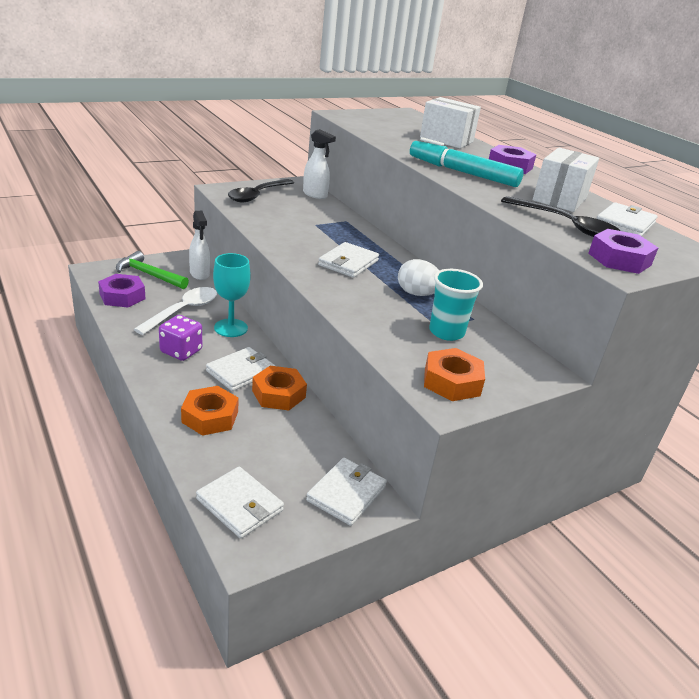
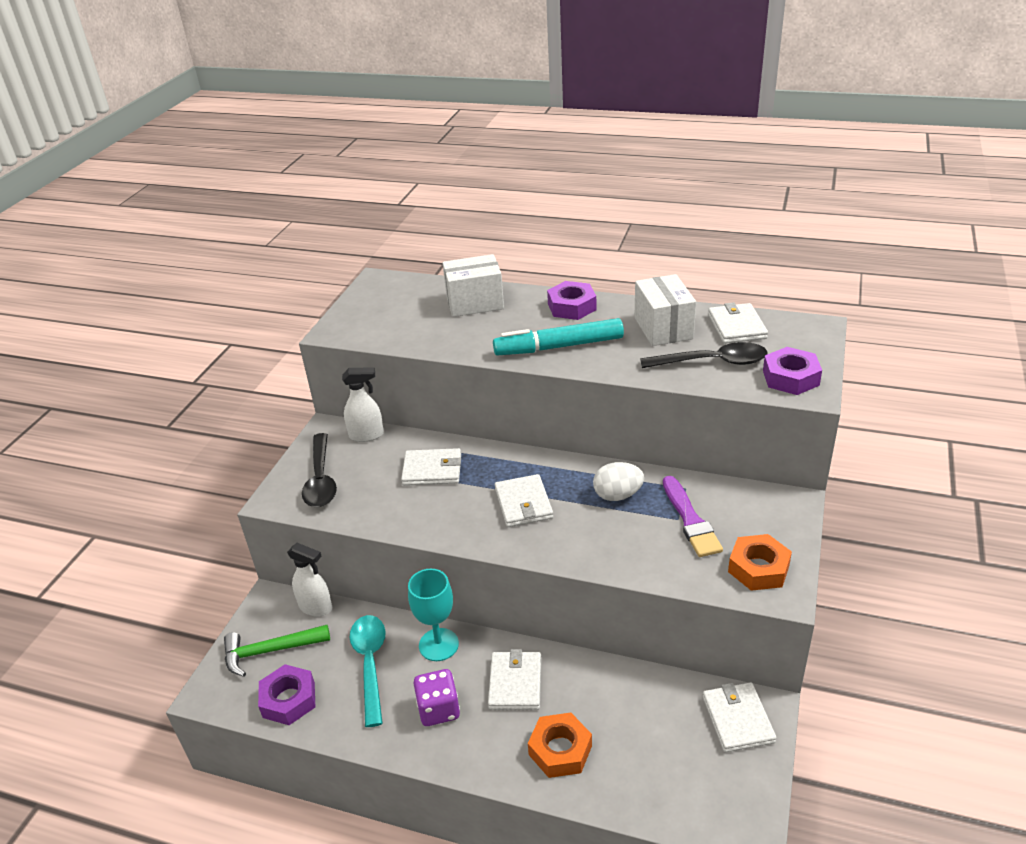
camera: 35 degrees left, 5 degrees up
white spoon [134,287,217,335] -> turquoise spoon [349,615,386,727]
white wallet [196,467,284,539] -> white wallet moved to [401,448,461,486]
orange nut [252,366,307,410] -> none
turquoise cup [429,269,483,341] -> purple brush [663,476,723,557]

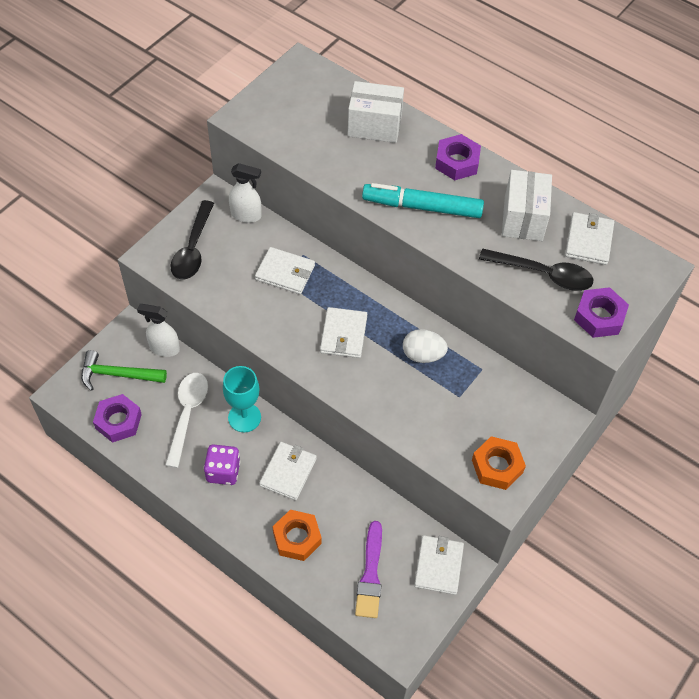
camera: 15 degrees right, 20 degrees up
white spray bottle [287,543,332,616] -> white spray bottle turned 150 degrees clockwise [137,304,180,357]
turquoise spoon [349,615,386,727] -> white spoon [165,373,208,468]
purple brush [663,476,723,557] -> purple brush moved to [355,521,382,618]

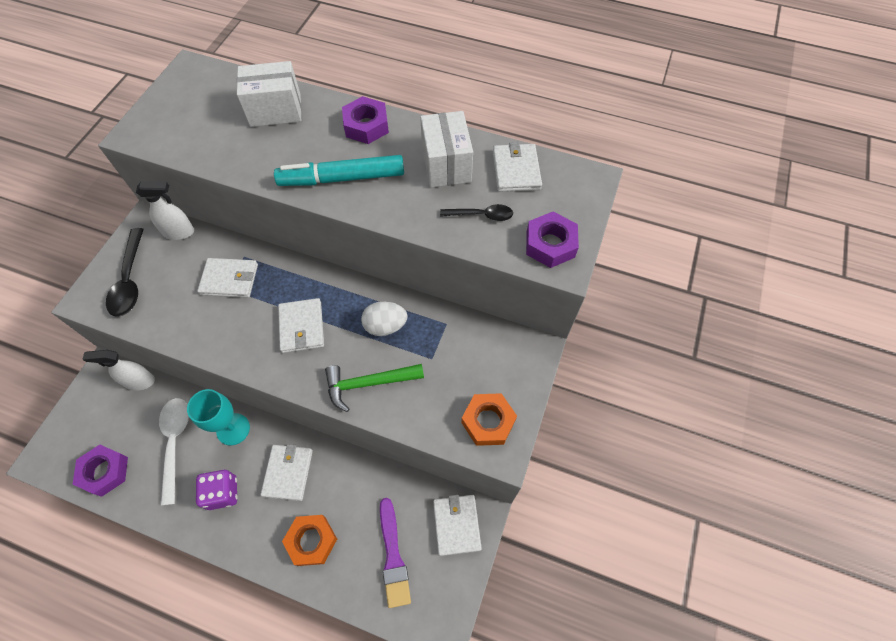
camera: 15 degrees left, 5 degrees up
green hammer [81,350,167,391] -> green hammer moved to [325,364,424,412]
black spoon [479,249,593,291] -> black spoon [440,204,513,221], size x0.60

